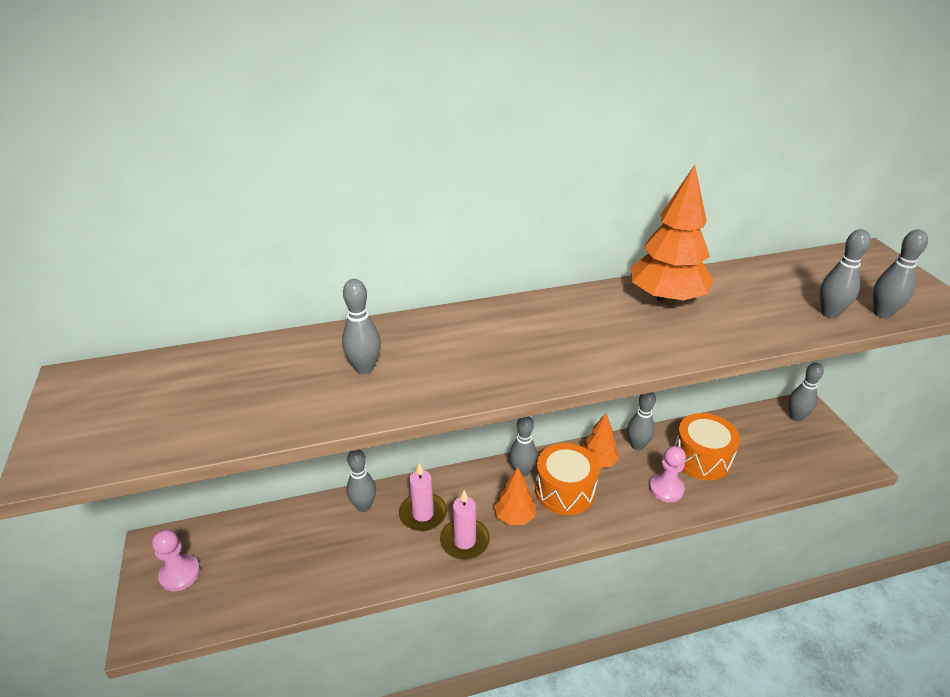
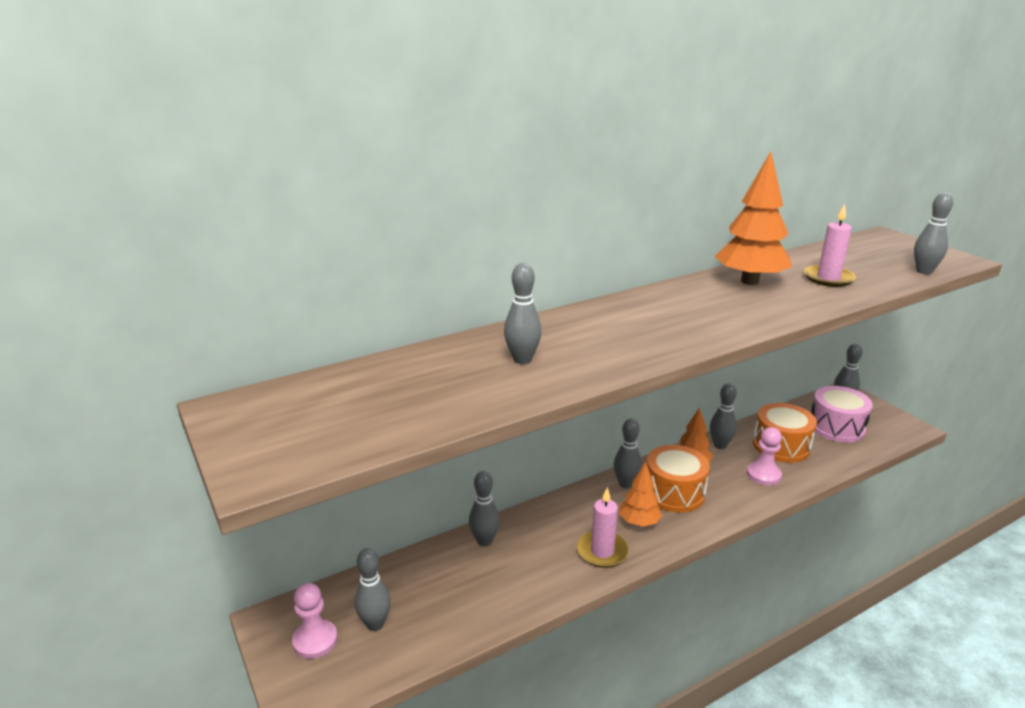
camera: 15 degrees left, 10 degrees down
pink candle [399,463,447,531] -> pink candle moved to [804,204,856,287]
grey bowling pin [820,229,871,318] -> grey bowling pin moved to [355,548,391,631]
none -> pink drum [811,386,873,443]

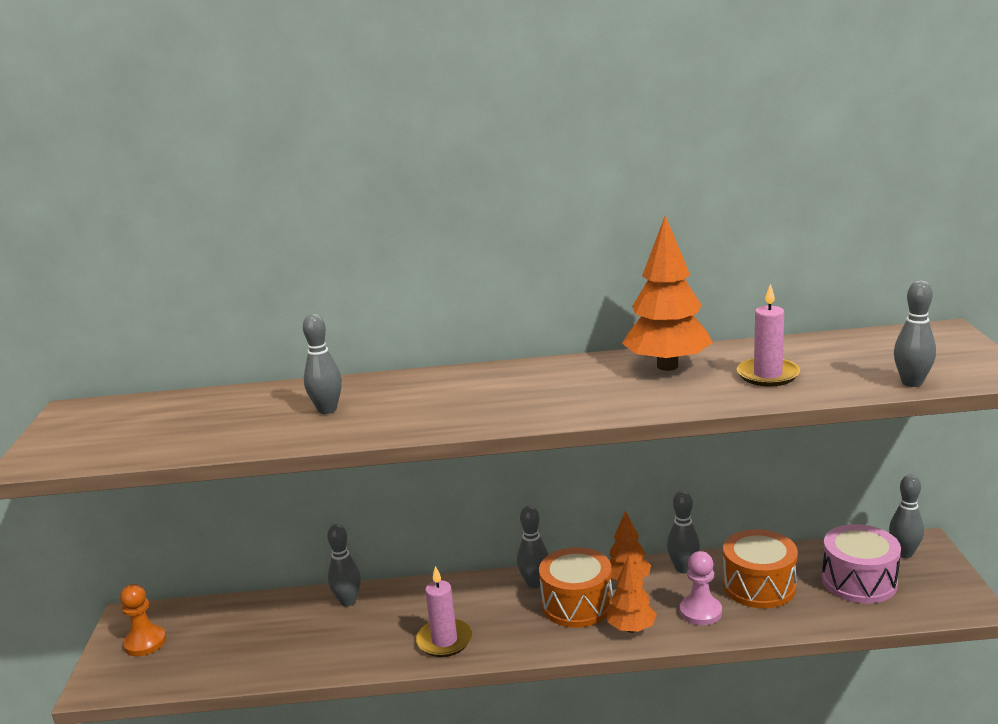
camera: 30 degrees right, 5 degrees down
pink pawn [292,583,338,659] -> orange pawn [120,584,166,656]
grey bowling pin [355,548,391,631] -> none
orange tree [619,461,662,527] -> orange tree moved to [607,556,657,633]

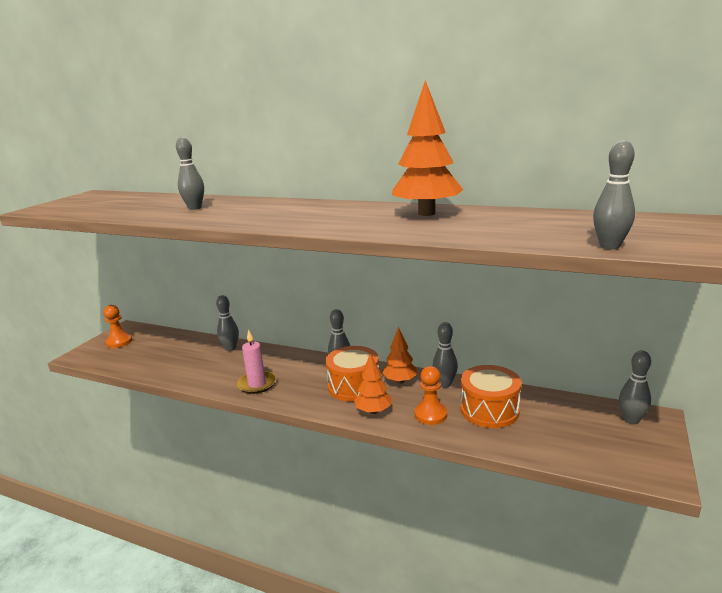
camera: 25 degrees right, 0 degrees up
pink pawn [680,551,722,625] -> orange pawn [414,366,447,425]
pink candle [737,284,800,387] -> none
pink drum [822,524,901,603] -> none

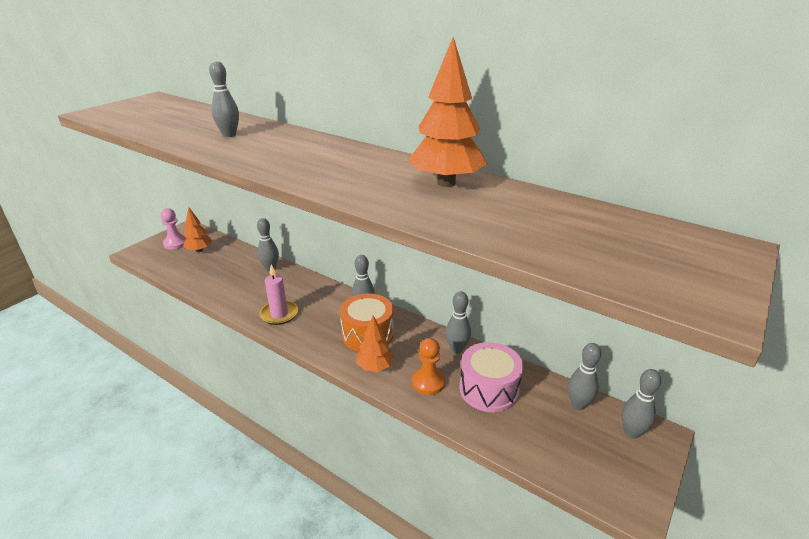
camera: 10 degrees right, 10 degrees up
orange pawn [103,305,132,348] -> pink pawn [160,208,187,250]
orange tree [382,327,417,384] -> orange tree moved to [183,207,212,252]
orange drum [461,365,522,428] -> pink drum [459,342,523,412]
grey bowling pin [593,140,635,249] -> grey bowling pin moved to [568,343,601,410]

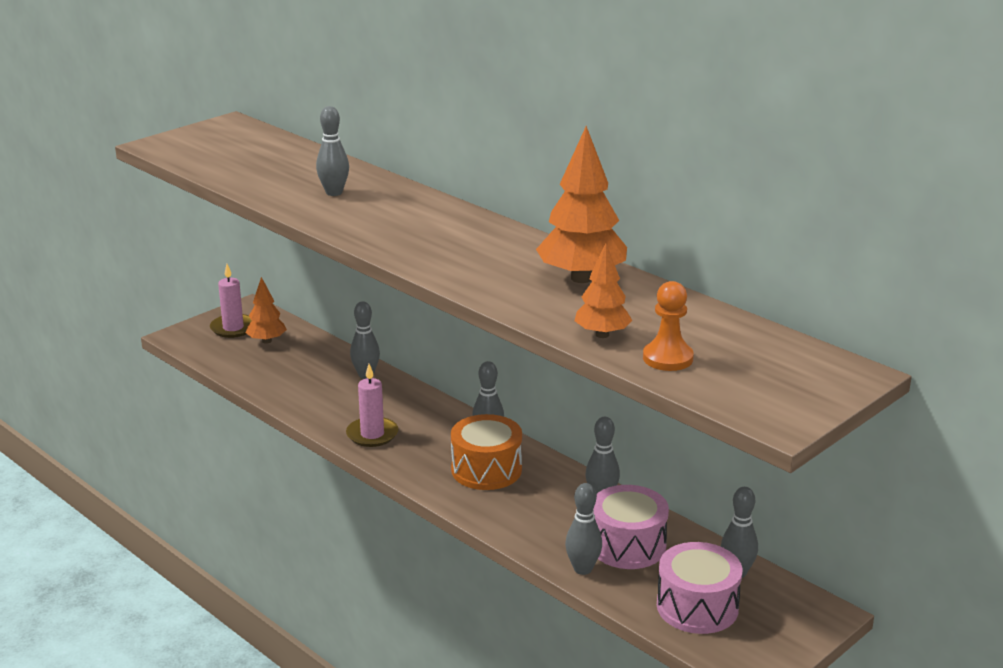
camera: 10 degrees right, 5 degrees down
pink pawn [160,208,187,250] -> pink candle [210,264,252,338]
orange tree [356,315,394,372] -> orange tree moved to [575,243,633,338]
orange pawn [412,338,445,395] -> orange pawn moved to [643,281,694,371]
grey bowling pin [621,369,661,438] -> grey bowling pin moved to [565,483,602,575]
none -> pink drum [657,542,743,634]

